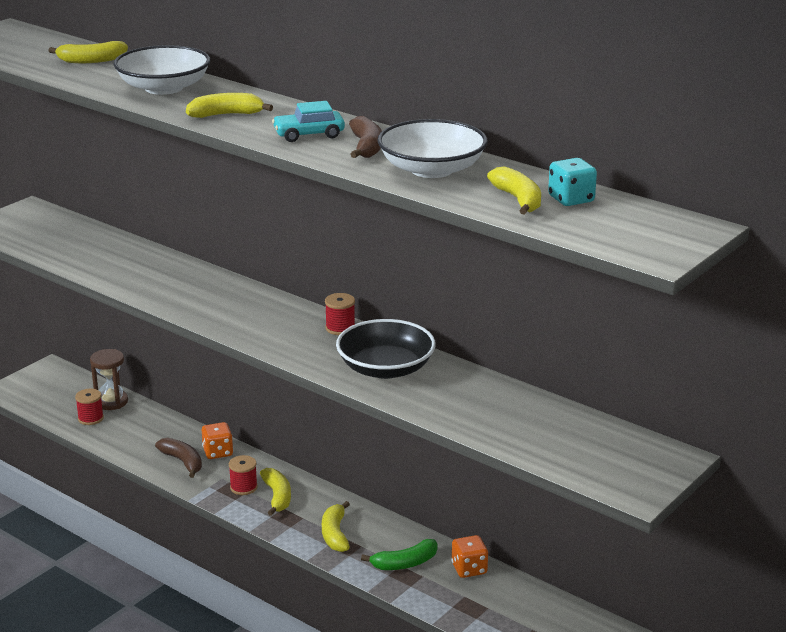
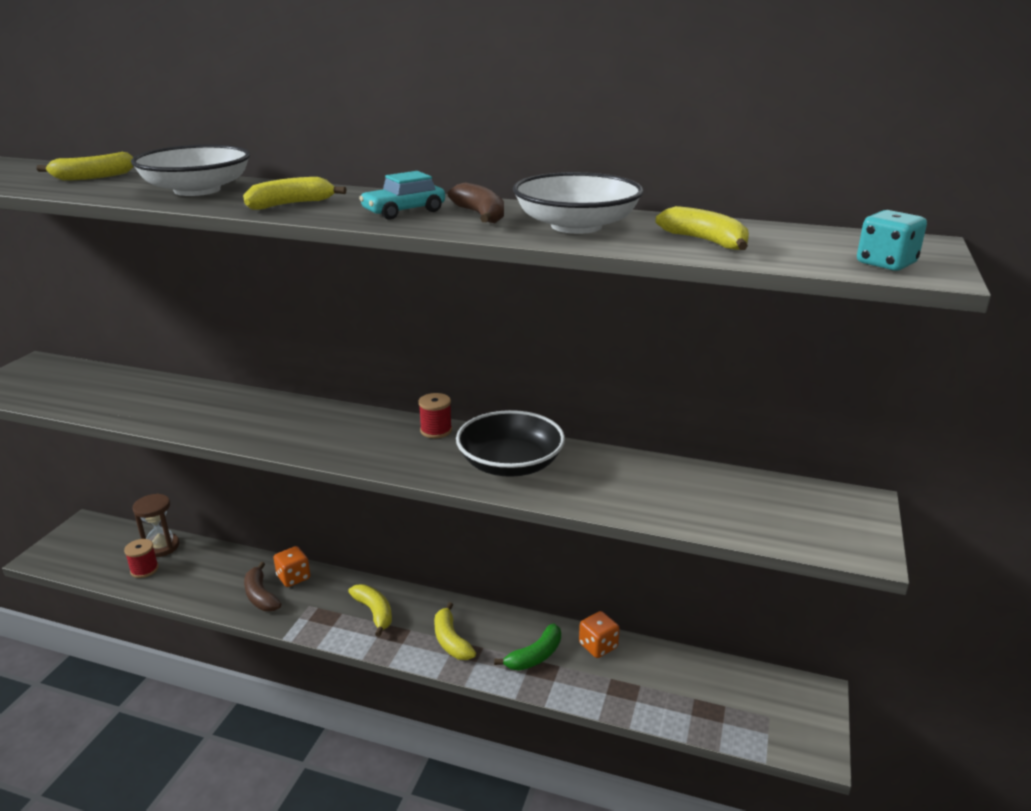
camera: 20 degrees left, 0 degrees up
brown banana [155,438,202,478] -> brown banana turned 150 degrees counterclockwise [244,562,281,611]
red spool [229,455,258,495] -> none
turquoise dice [548,158,597,206] -> turquoise dice moved to [857,210,927,271]

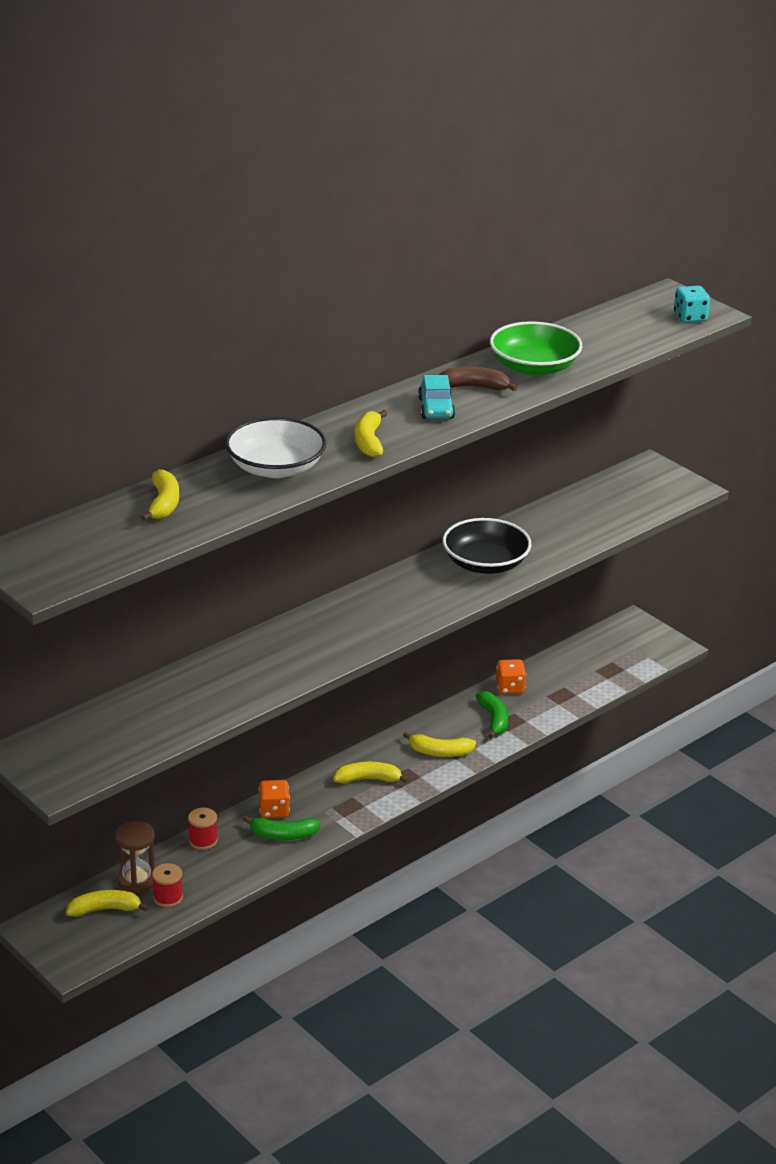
camera: 60 degrees left, 5 degrees up
brown banana [244,562,281,611] -> green banana [243,816,321,840]
red spool [419,393,452,438] -> red spool moved to [188,808,218,850]
white bowl [513,172,643,234] -> green bowl [490,321,582,376]
yellow banana [656,206,749,250] -> yellow banana moved to [66,890,149,917]

